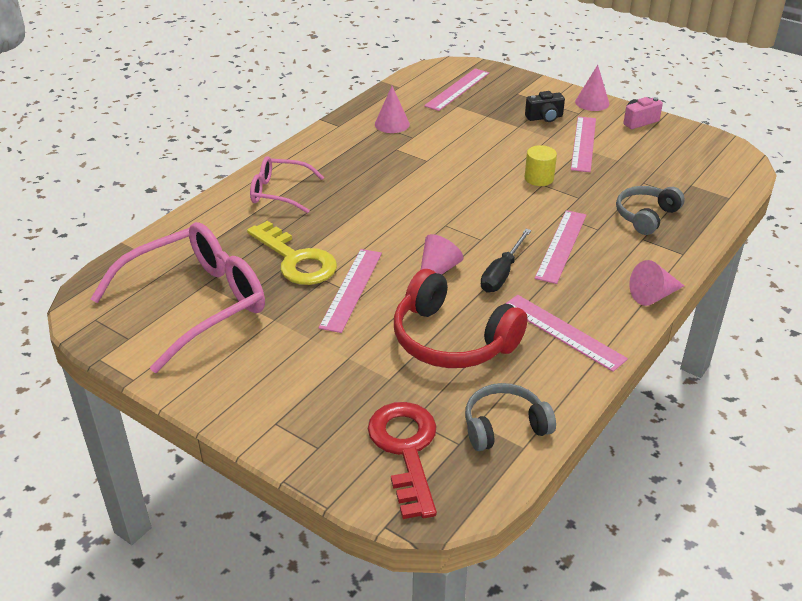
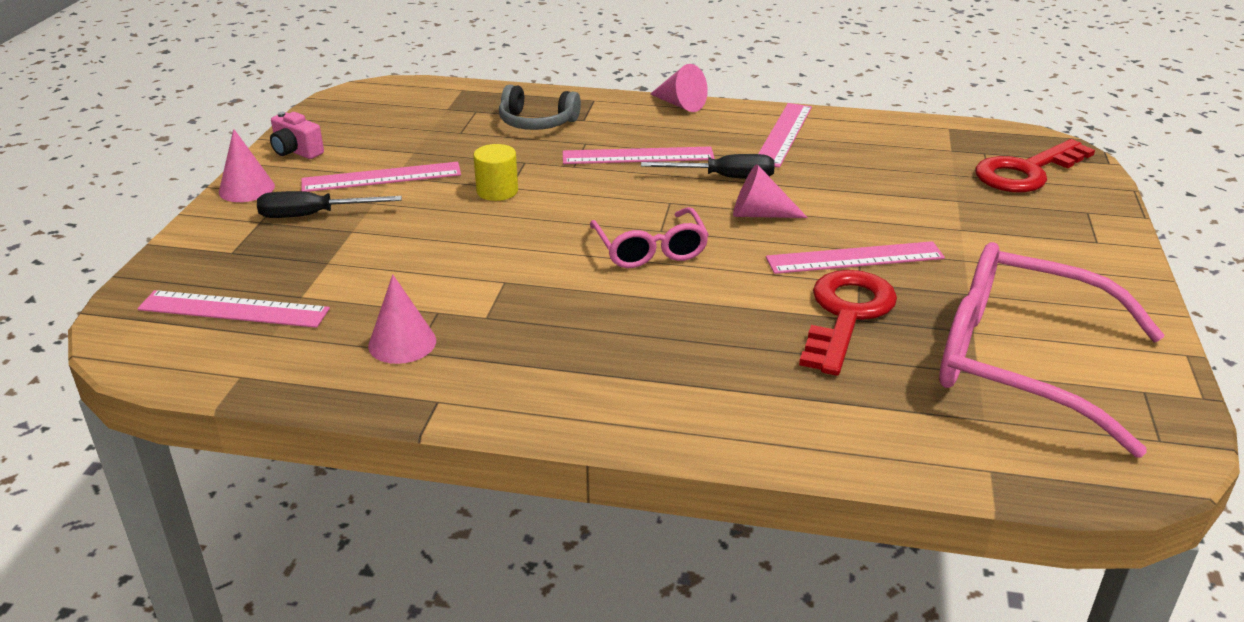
camera: 115 degrees left, 5 degrees down
yellow key [247,221,337,285] -> red key [799,270,897,376]
pink glasses [250,156,324,213] -> pink glasses moved to [590,207,709,268]
red headphones [394,269,528,368] -> none
grey headphones [465,383,556,451] -> none
black camera [525,91,565,122] -> black screwdriver [257,191,402,218]

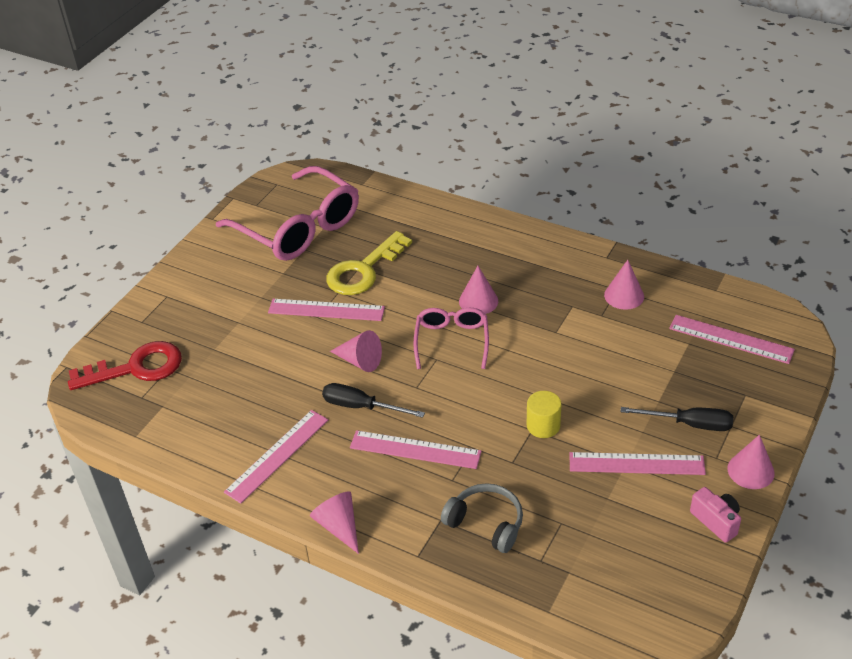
camera: 160 degrees left, 10 degrees up
red key [799,270,897,376] -> yellow key [326,231,412,295]
none -> pink cone [459,266,498,314]

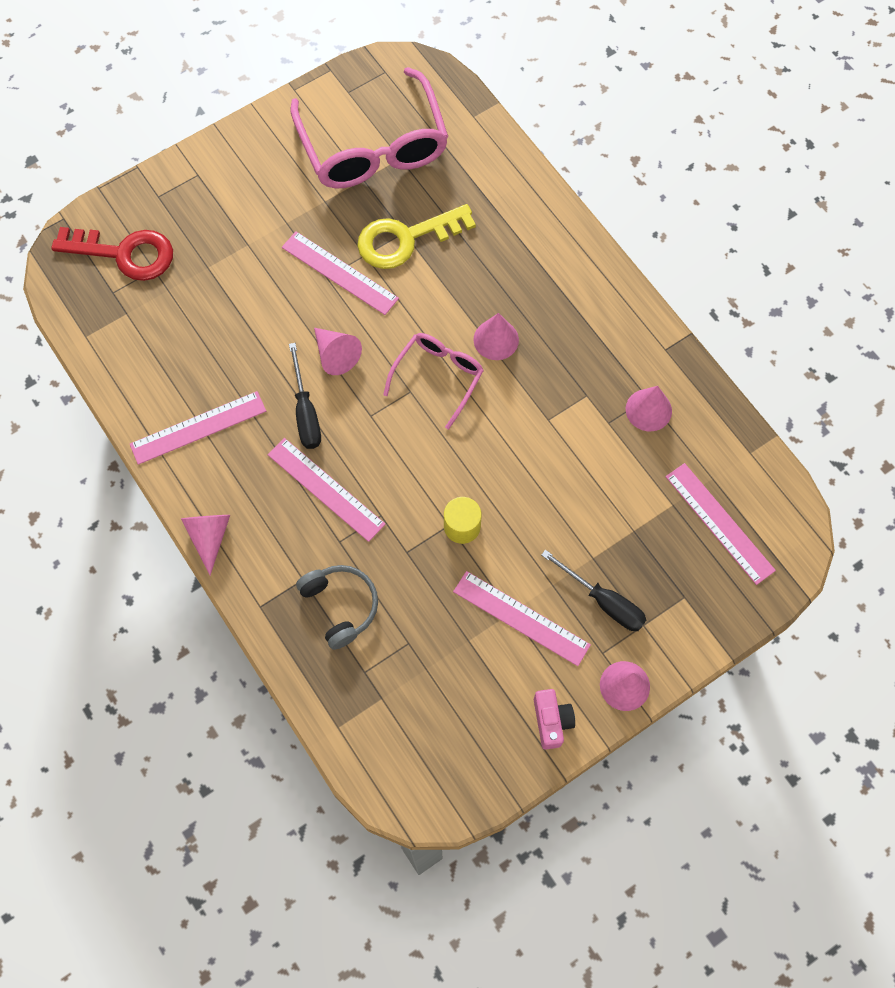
camera: 25 degrees right, 25 degrees up
black screwdriver [322,383,425,418] -> black screwdriver turned 150 degrees counterclockwise [289,343,321,449]

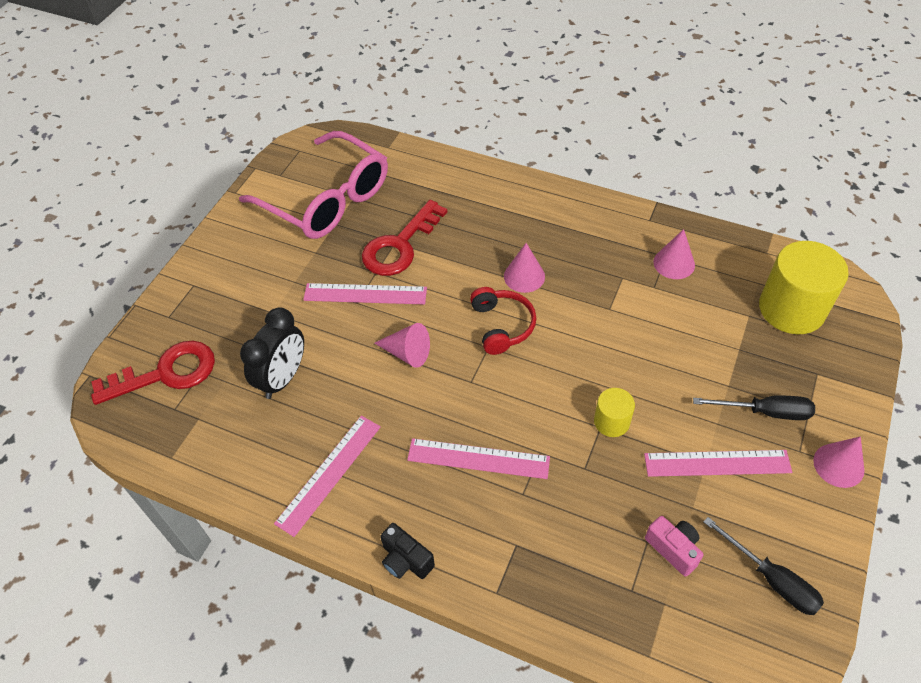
camera: 30 degrees left, 15 degrees down
pink cone [181,515,230,575] -> black camera [380,523,435,579]
black screwdriver [289,343,321,449] -> black screwdriver moved to [704,517,824,615]
grey headphones [296,565,378,650] -> none
yellow key [357,204,476,269] -> red key [362,200,447,276]
pink glasses [383,333,484,430] -> red headphones [470,287,536,355]
pink camera [534,689,575,750] -> pink camera moved to [645,516,703,577]
pink ruler [666,463,776,585] -> yellow cylinder [759,241,849,334]
none -> black clock [240,307,304,399]

